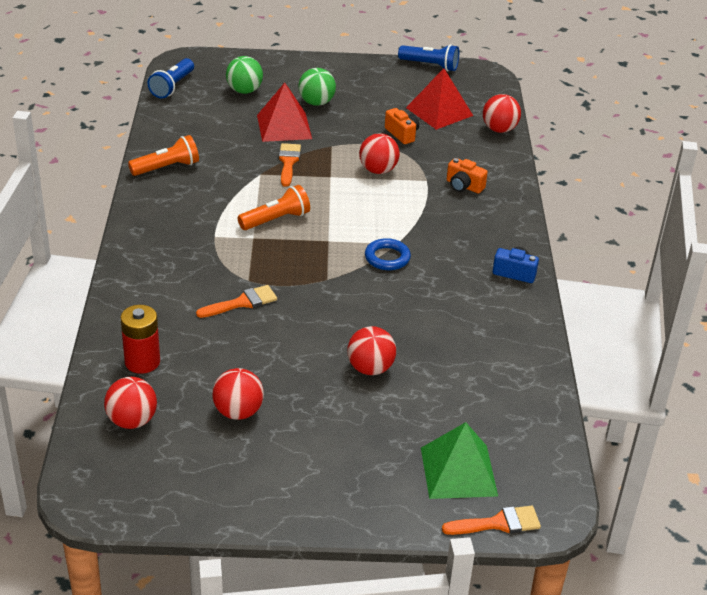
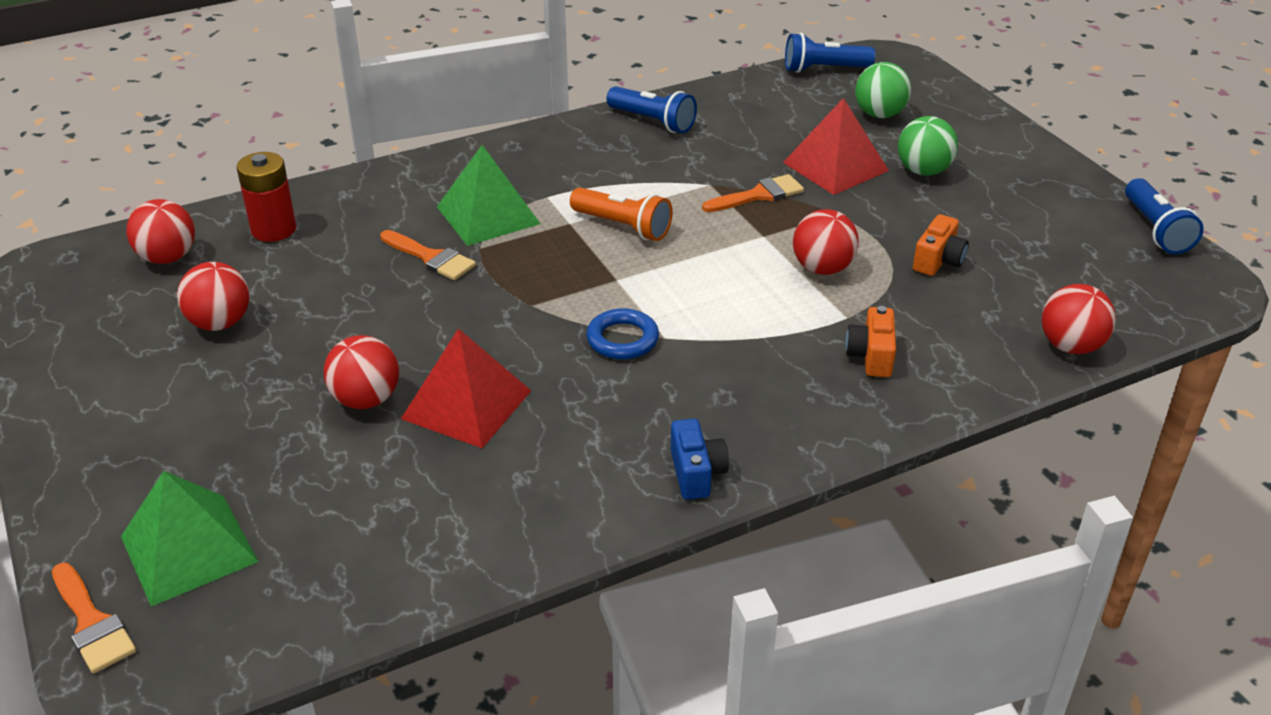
camera: 65 degrees right, 0 degrees up
orange flashlight [128,135,199,176] -> blue flashlight [606,86,697,133]
red pyramid [406,68,473,130] -> red pyramid moved to [401,328,531,448]
none -> green pyramid [437,145,540,246]

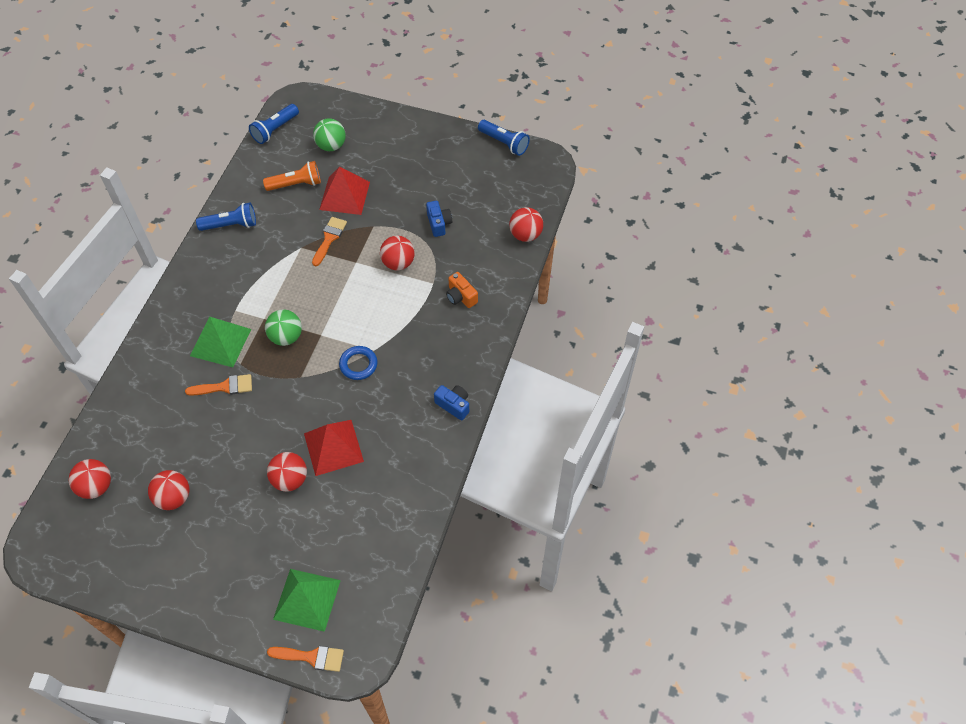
camera: 45 degrees left, 20 degrees up
red battery [237,152,296,242] -> none
orange flashlight [570,187,673,241] -> orange flashlight moved to [263,161,321,191]
green ball [898,116,958,176] -> green ball moved to [265,309,302,346]
orange camera [913,214,969,276] -> blue camera [426,201,452,237]

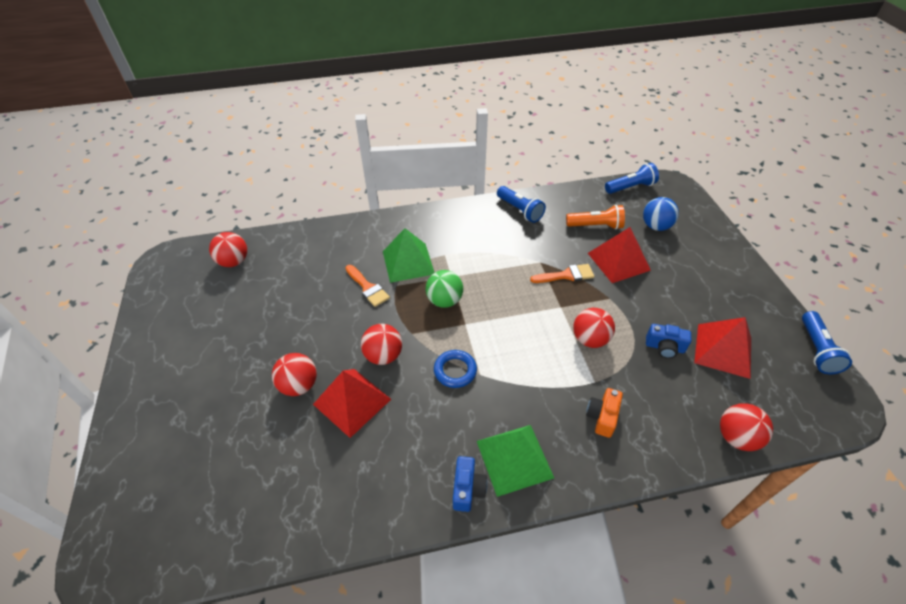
camera: 60 degrees right, 10 degrees down
red ball [148,470,189,510] -> red ball moved to [361,324,402,365]
blue flashlight [249,104,299,144] -> blue flashlight turned 150 degrees clockwise [605,163,659,194]
orange flashlight [263,161,321,191] -> orange flashlight turned 45 degrees counterclockwise [566,205,625,230]
orange brush [267,646,344,672] -> none
green pyramid [273,569,341,632] -> green pyramid moved to [477,425,554,497]
green ball [313,118,346,151] -> blue ball [643,197,679,231]
blue camera [426,201,452,237] -> blue camera turned 60 degrees clockwise [646,324,691,359]
none -> red pyramid [694,317,751,379]

